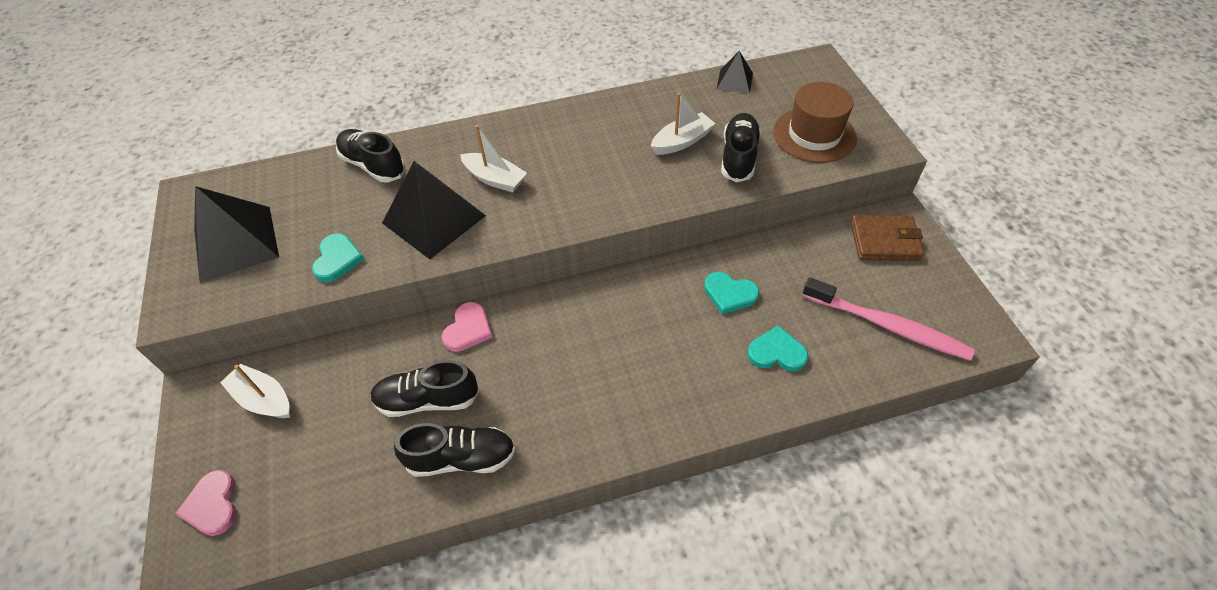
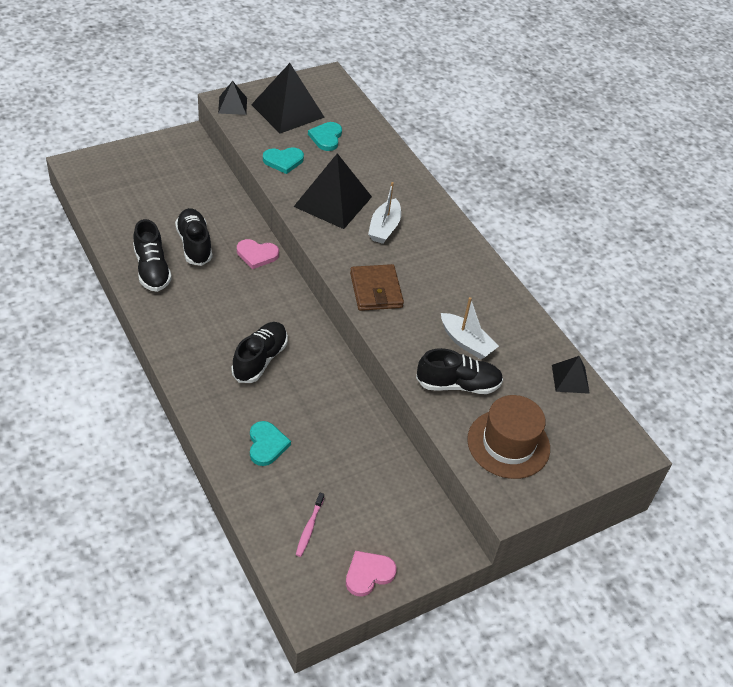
camera: 70 degrees right, 5 degrees down
pink heart [175,470,237,536] -> pink heart moved to [346,551,397,597]
white boat [220,364,290,418] -> none
black shoe [336,129,406,182] -> black shoe moved to [232,322,288,383]
turquoise heart [704,272,759,315] -> turquoise heart moved to [308,122,342,151]
pink toothbrush [802,277,975,361] -> pink toothbrush [296,493,324,557], size x0.46
brown wallet [851,215,924,261] -> brown wallet moved to [350,264,404,311]
none -> black pyramid [218,81,247,115]

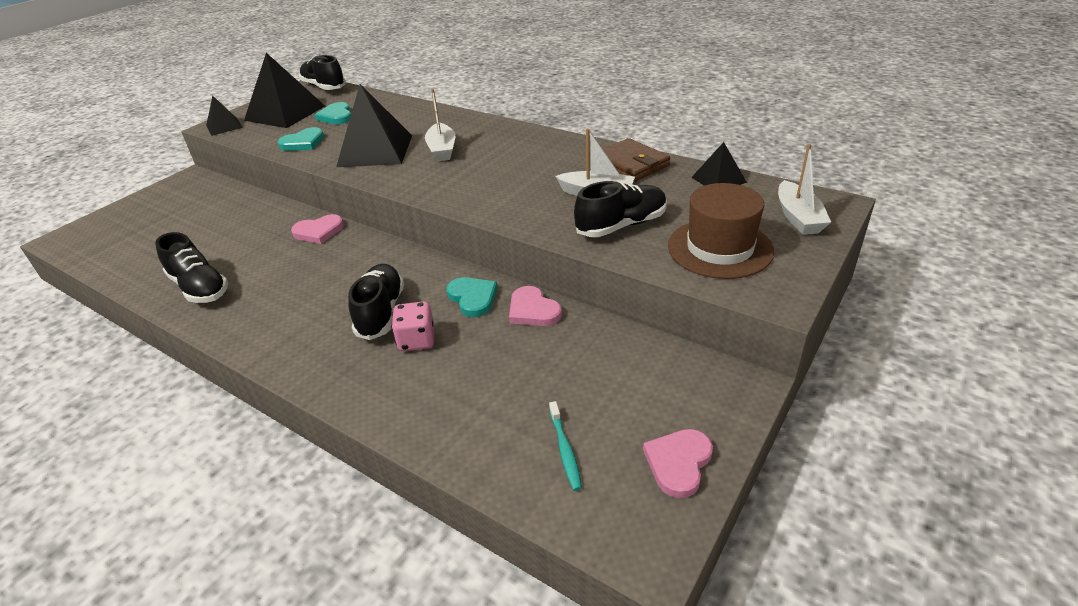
camera: 20 degrees left, 10 degrees down
black shoe [175,208,212,266] -> black shoe moved to [299,55,346,90]
turquoise heart [250,421,291,466] -> turquoise heart moved to [446,277,498,317]
pink toothbrush [296,493,324,557] -> turquoise toothbrush [549,401,582,491]
brown wallet [350,264,404,311] -> brown wallet moved to [603,138,670,182]
none -> pink dice [391,301,434,351]
none -> pink heart [509,286,562,326]
none -> white boat [778,144,831,235]

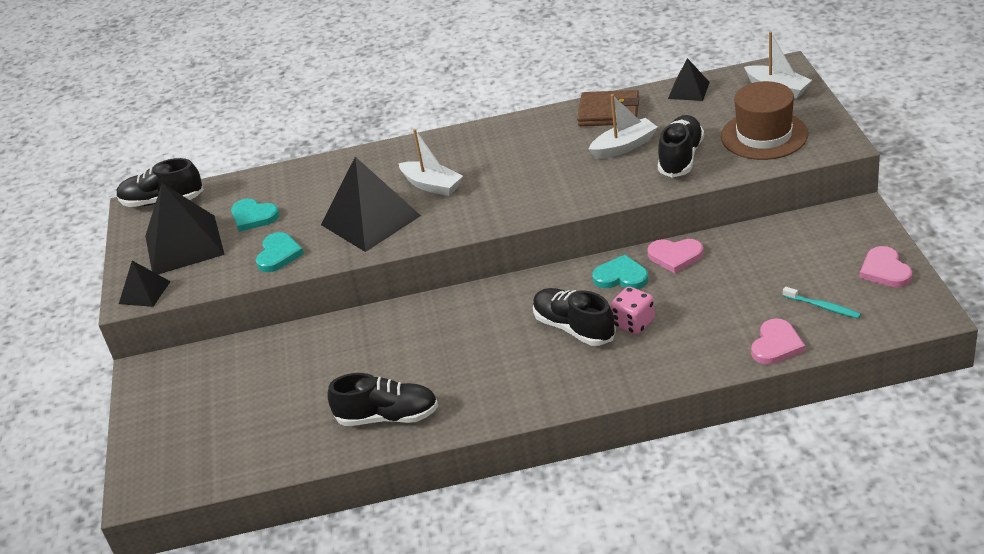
camera: 40 degrees left, 0 degrees up
pink heart [291,214,344,244] -> pink heart moved to [751,318,805,365]

